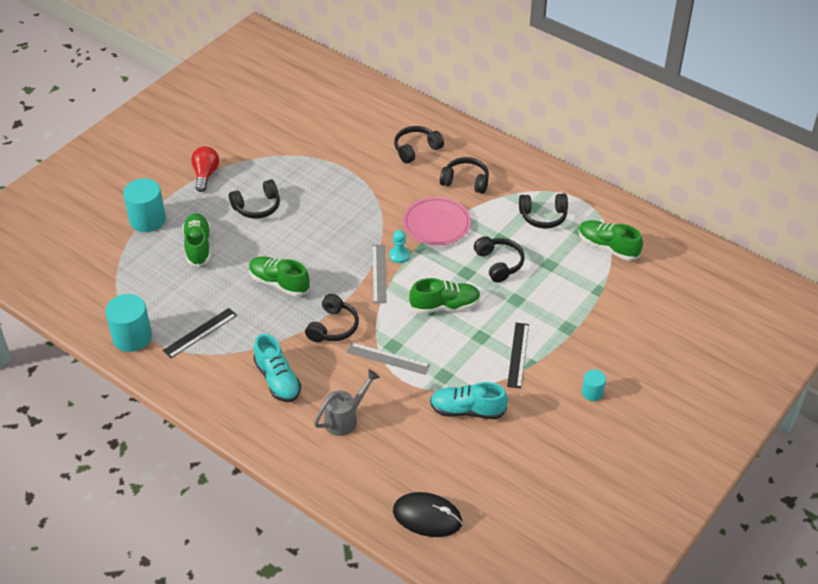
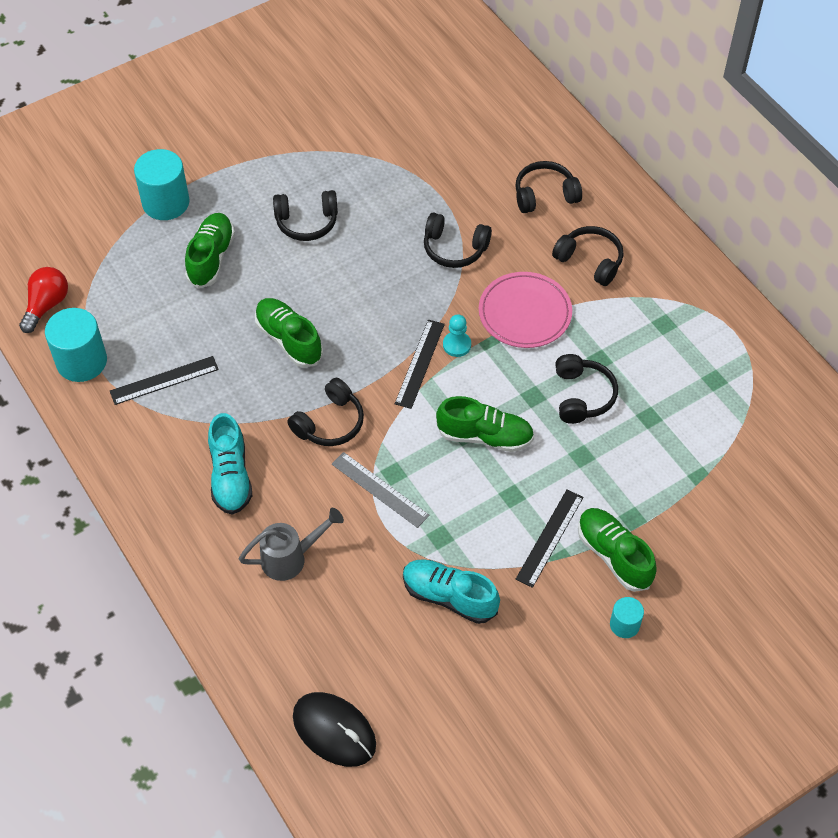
camera: 20 degrees right, 10 degrees up
red light bulb [191,146,219,192] -> red light bulb moved to [19,267,68,333]
grey ruler [372,245,387,303] -> black ruler [395,320,445,409]
black headphones [519,194,568,229] -> black headphones moved to [424,212,492,268]
green shoe [579,220,643,261] -> green shoe moved to [578,508,657,592]

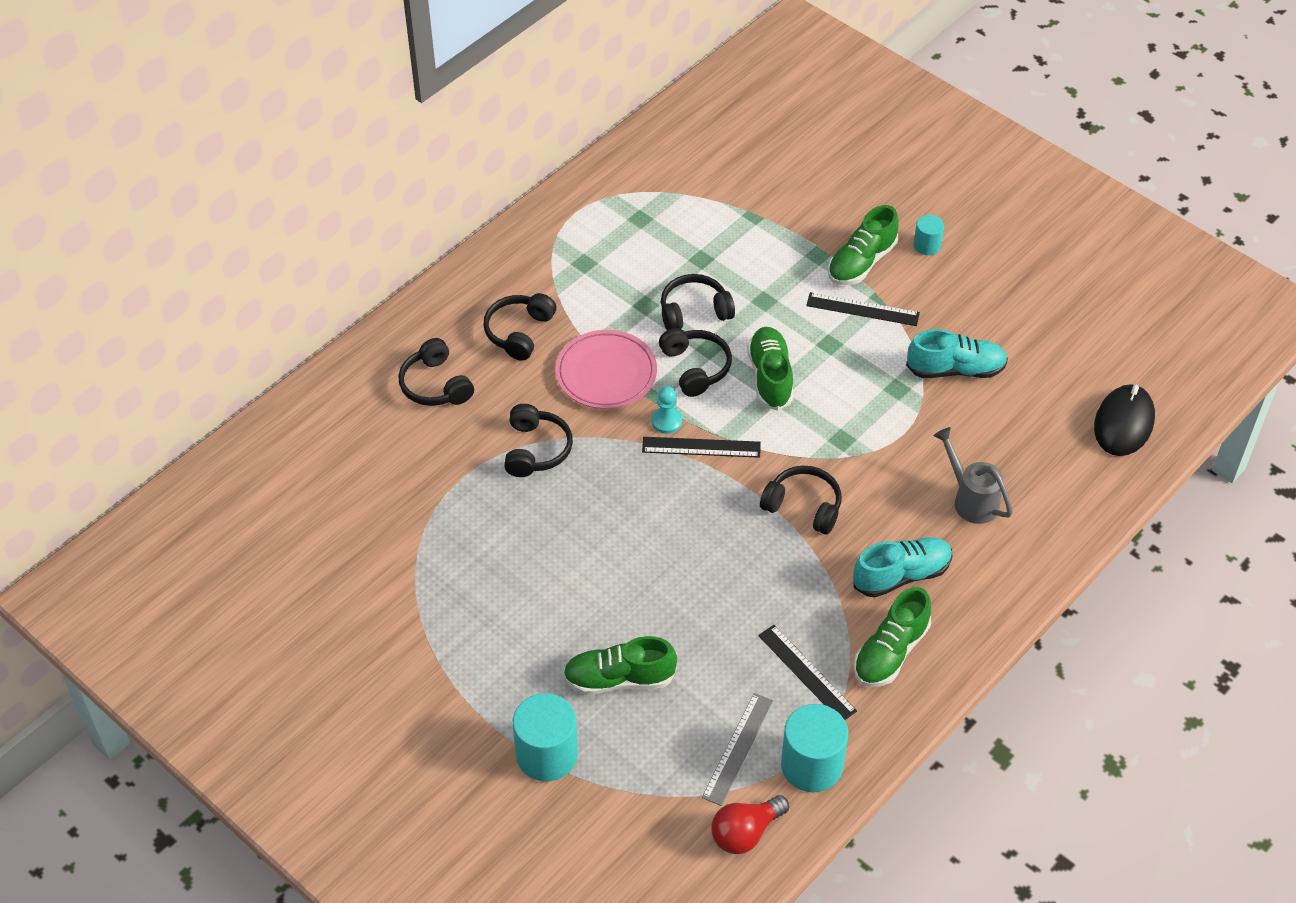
camera: 105 degrees left, 5 degrees down
red light bulb [19,267,68,333] -> red light bulb turned 45 degrees counterclockwise [712,795,789,854]
green shoe [255,298,323,368] -> green shoe moved to [854,587,931,687]
black headphones [273,190,338,241] -> black headphones moved to [659,328,732,397]
grey ruler [332,452,430,528] -> grey ruler moved to [702,693,773,806]
turquoise shoe [403,559,500,624] -> turquoise shoe turned 105 degrees counterclockwise [906,329,1008,378]

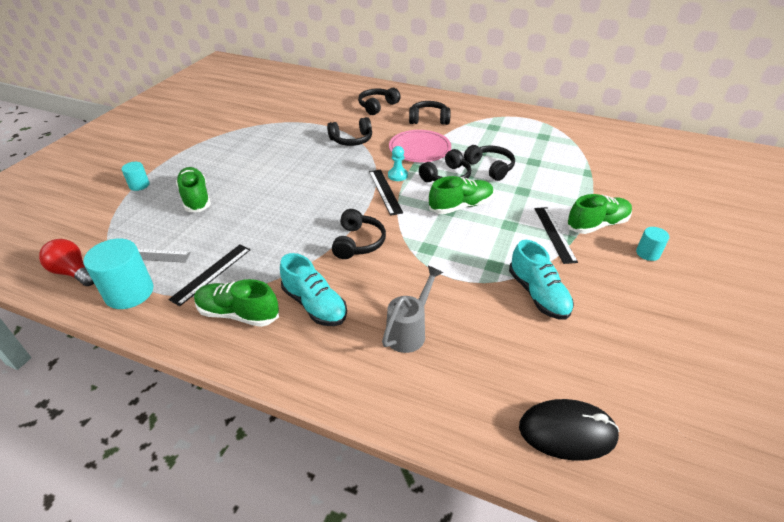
camera: 70 degrees right, 10 degrees down
turquoise cylinder [513,693,578,782] -> turquoise cylinder [122,162,150,191], size x0.53
green shoe [828,205,899,285] -> green shoe turned 135 degrees clockwise [566,194,632,234]

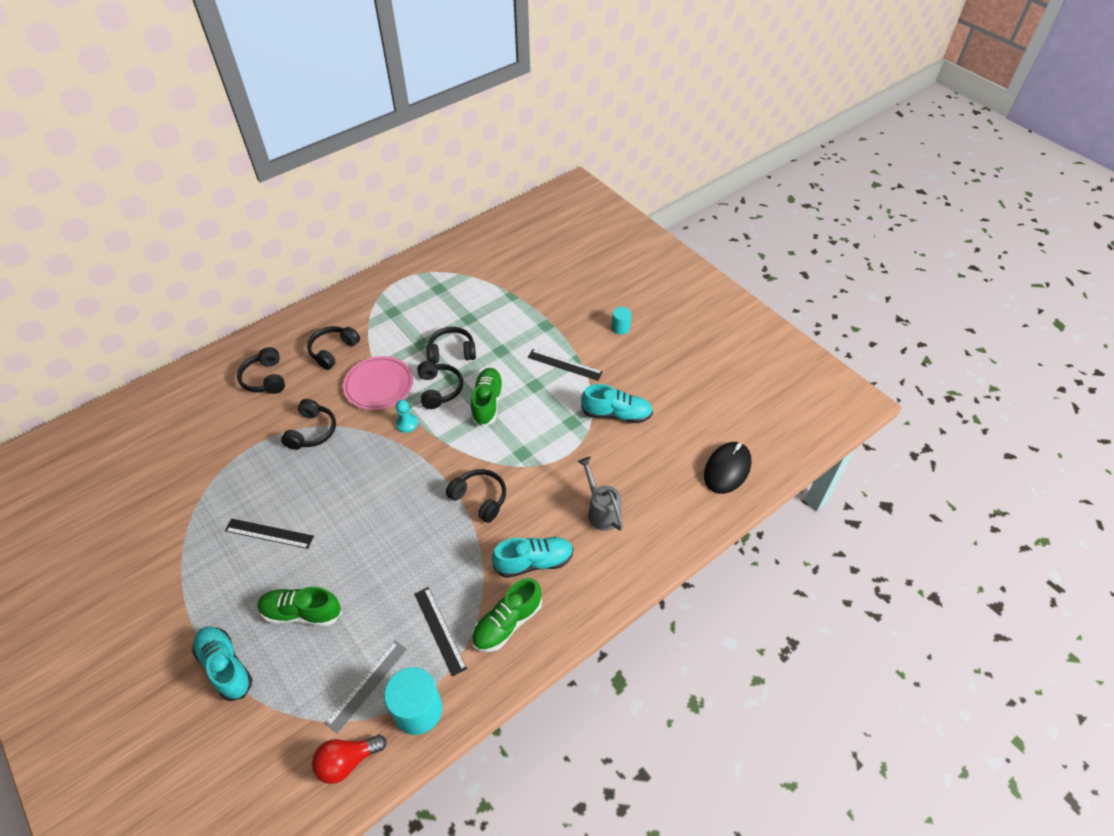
camera: 60 degrees left, 10 degrees up
turquoise cylinder [122,162,150,191] -> turquoise shoe [192,627,252,701]
black ruler [369,170,403,216] -> black ruler moved to [225,519,314,549]
green shoe [566,194,632,234] -> none

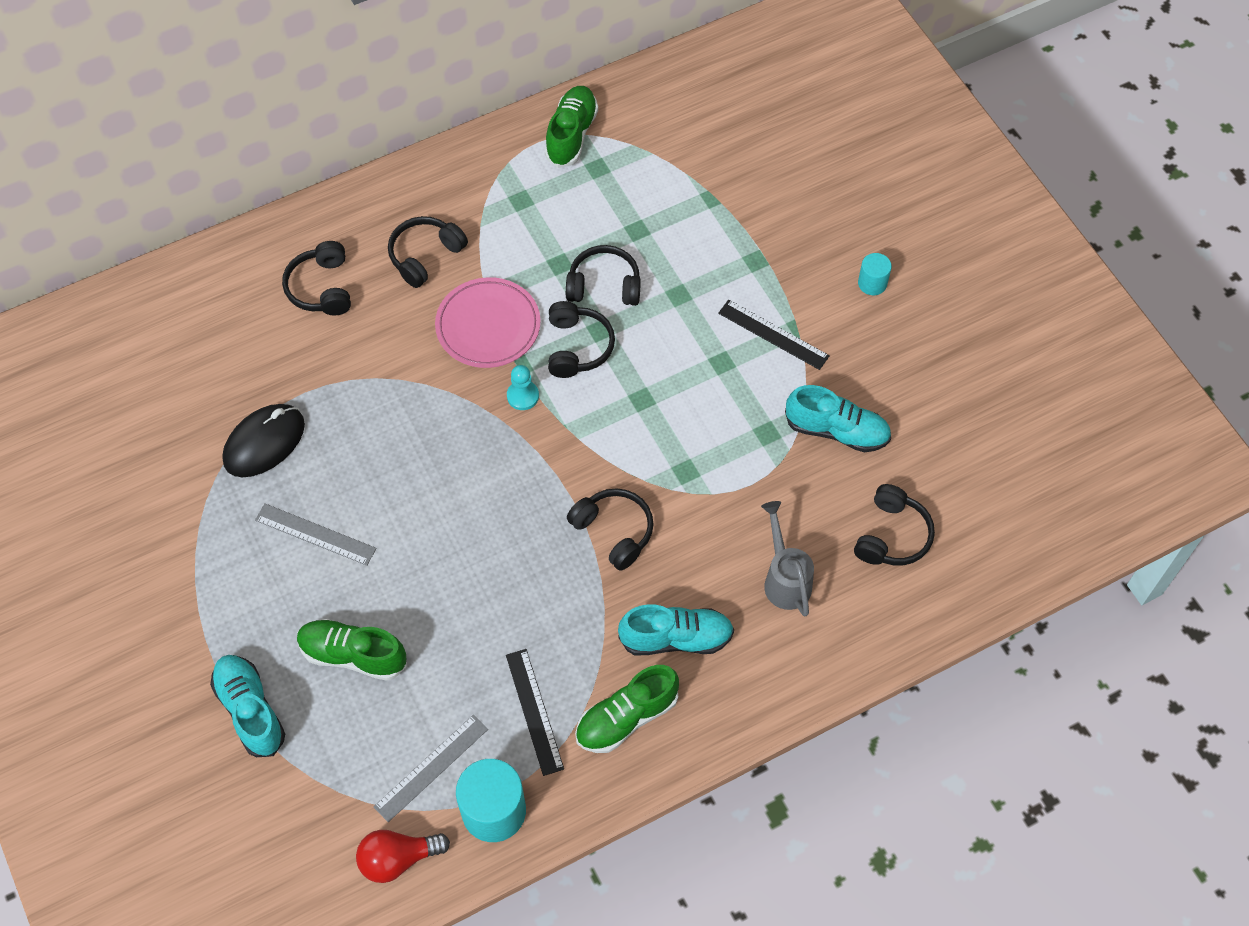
camera: 10 degrees right, 10 degrees up
black ruler [225,519,314,549] -> grey ruler [255,503,376,566]
black headphones [281,399,336,450] -> black headphones moved to [854,484,935,565]
green shoe [471,368,504,427] -> green shoe moved to [545,86,598,168]
black mouse [704,442,751,494] -> black mouse moved to [222,404,305,477]

